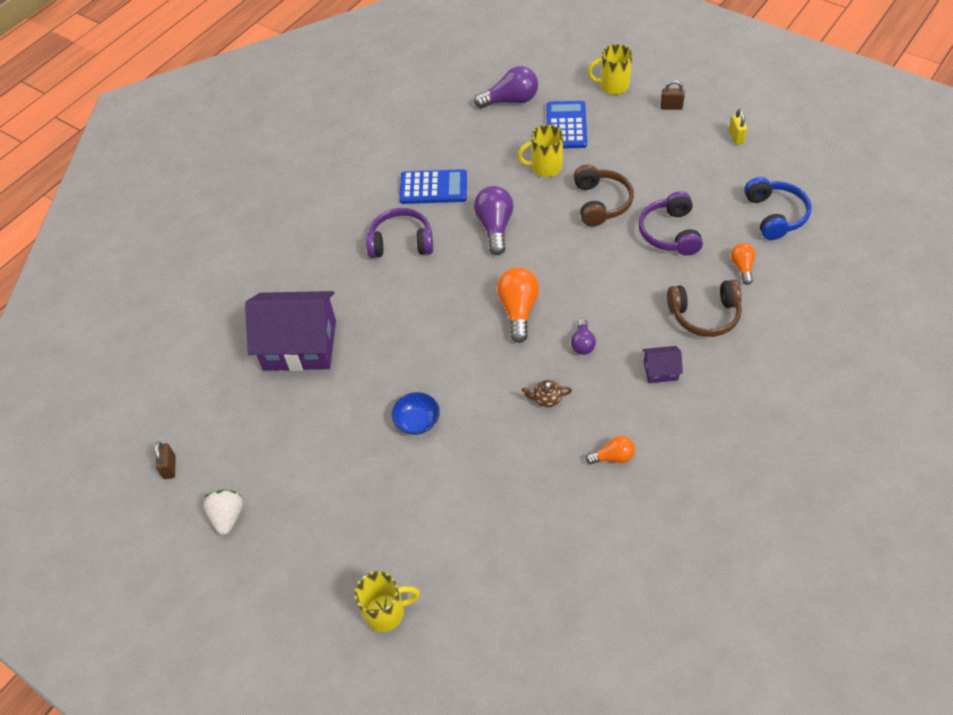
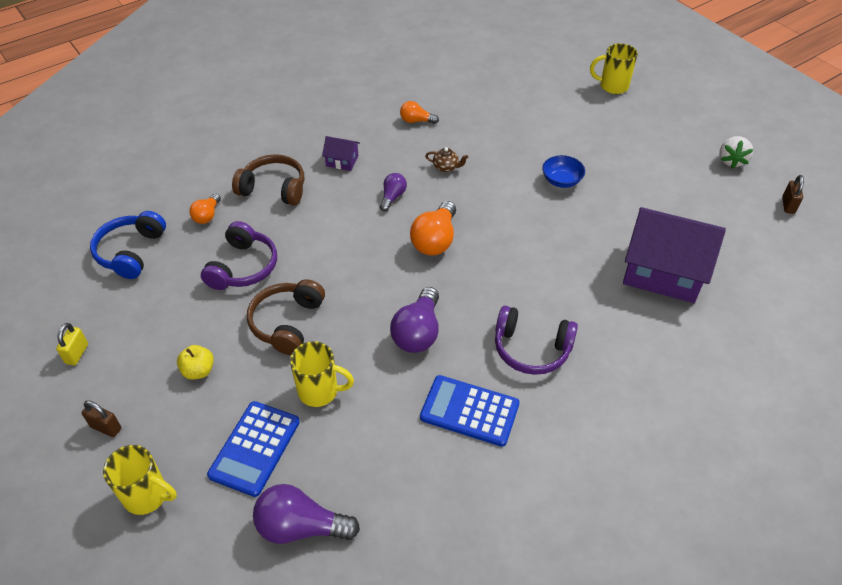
camera: 165 degrees left, 5 degrees down
none -> yellow apple [177,345,214,380]

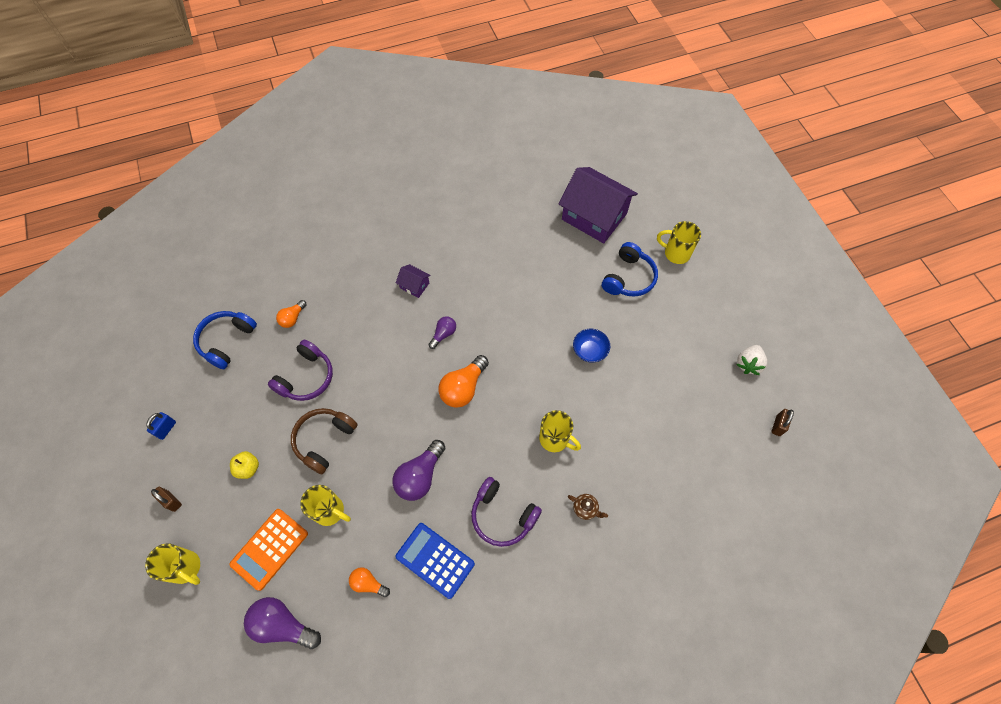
camera: 15 degrees right, 15 degrees up
yellow padlock [56,323,88,365] -> blue padlock [146,412,176,440]
blue calculator [207,401,300,497] -> orange calculator [229,509,308,591]
brown headphones [232,154,304,205] -> none
orange light bulb [400,101,439,124] -> orange light bulb moved to [349,567,390,597]
brown teapot [425,147,468,172] -> brown teapot moved to [568,494,608,520]
purple house [623,207,726,303] -> purple house moved to [559,167,638,243]
none -> yellow mug [539,410,581,452]
none -> blue headphones [602,242,658,297]

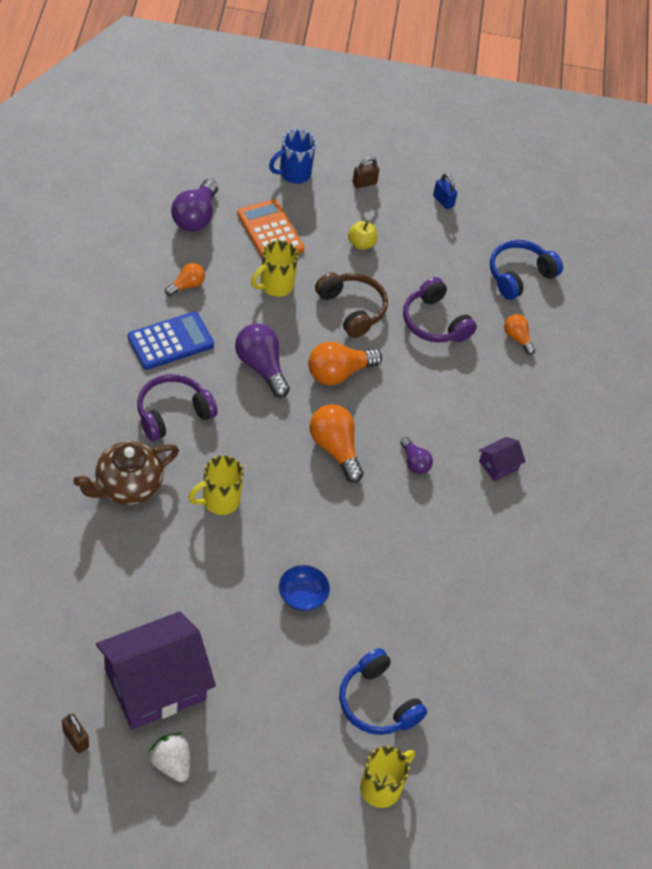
camera: 110 degrees right, 10 degrees down
yellow mug [145,543,200,585] -> blue mug [269,129,316,184]
blue headphones [193,311,257,369] -> blue headphones turned 90 degrees counterclockwise [490,240,563,300]
purple light bulb [244,597,321,649] -> purple light bulb turned 150 degrees clockwise [171,179,218,232]
purple house [559,167,638,243] -> purple house moved to [96,611,216,729]
brown teapot [568,494,608,520] -> brown teapot [73,441,179,505], size x2.20
none -> orange light bulb [308,341,382,386]

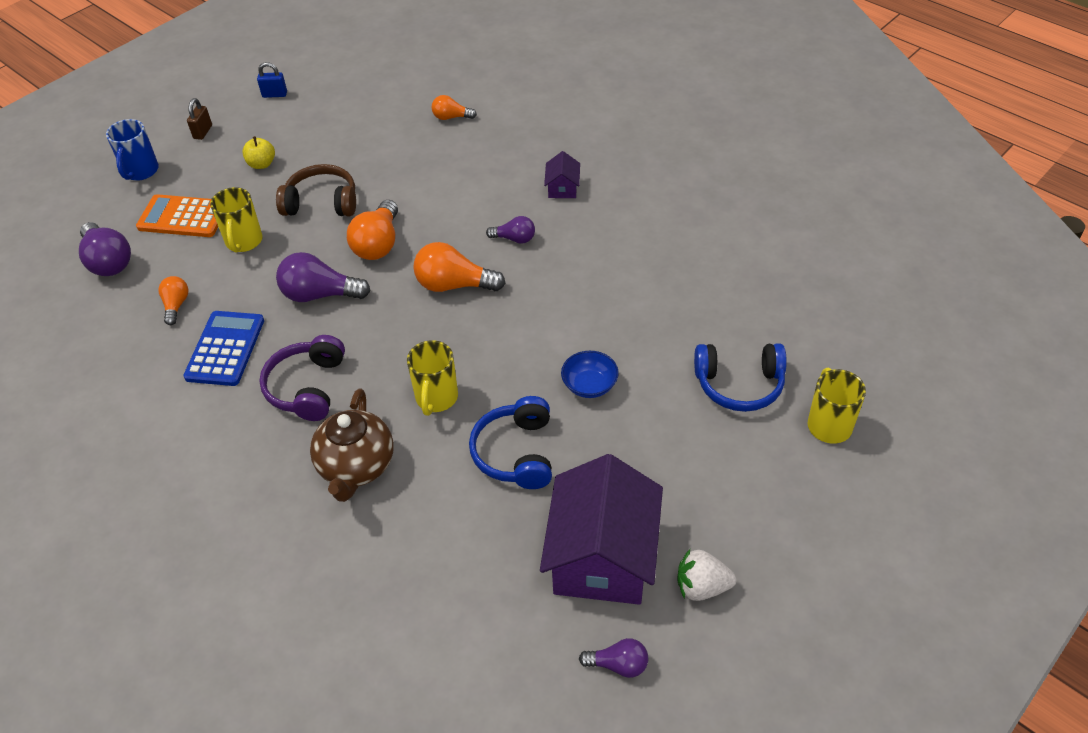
camera: 45 degrees left, 5 degrees down
brown padlock [62,714,89,753] -> purple light bulb [579,638,648,678]
purple headphones [403,277,477,342] -> none
blue headphones [490,240,563,300] -> blue headphones moved to [469,396,552,489]

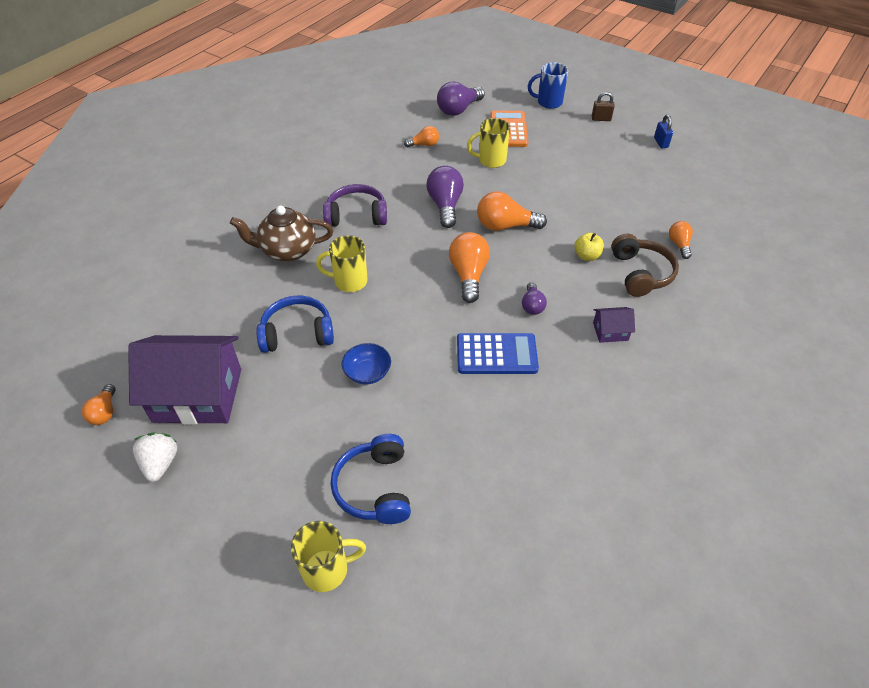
camera: 80 degrees right, 0 degrees up
blue calculator [183,311,264,386] -> blue calculator moved to [457,333,539,374]
yellow apple [242,136,275,169] -> yellow apple moved to [574,233,604,261]
brown headphones [276,164,356,216] -> brown headphones moved to [611,234,679,297]
purple light bulb [579,638,648,678] -> orange light bulb [82,384,116,425]

